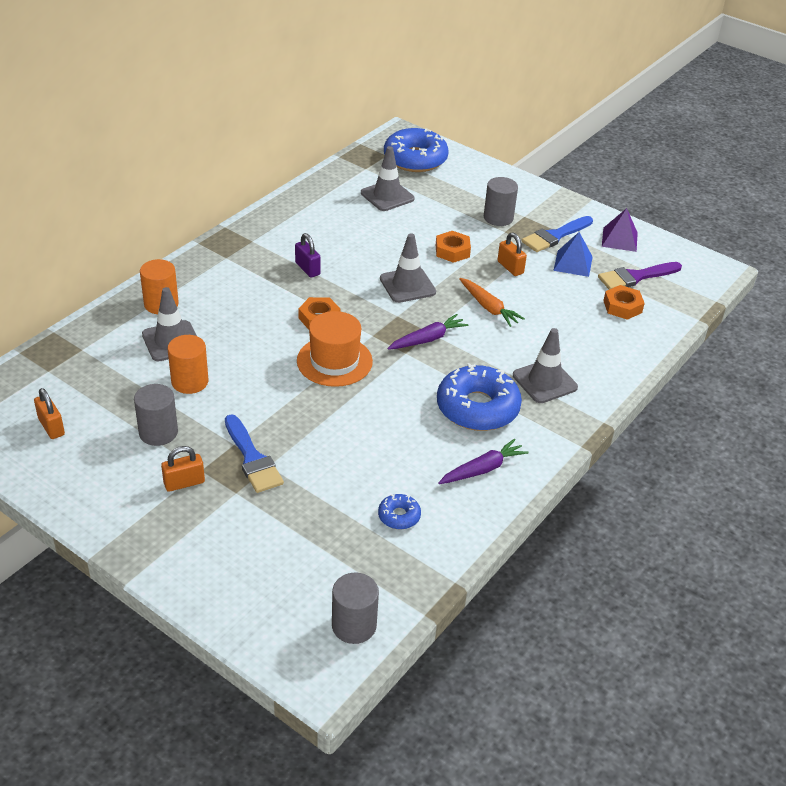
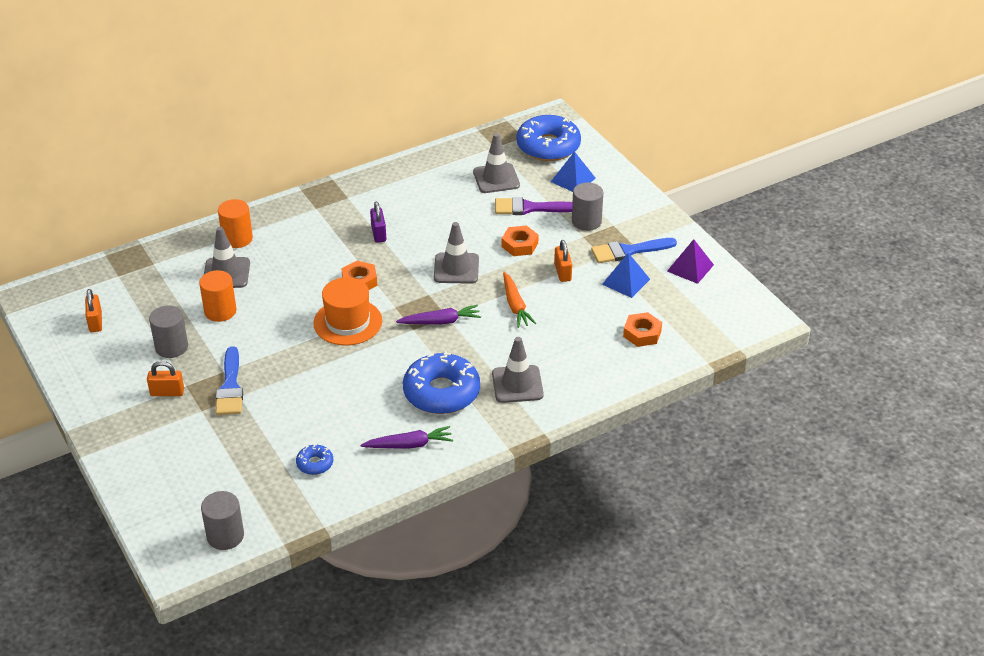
camera: 25 degrees right, 0 degrees up
purple brush [598,262,682,289] -> purple brush moved to [495,197,573,215]
none -> blue pyramid [551,151,596,192]

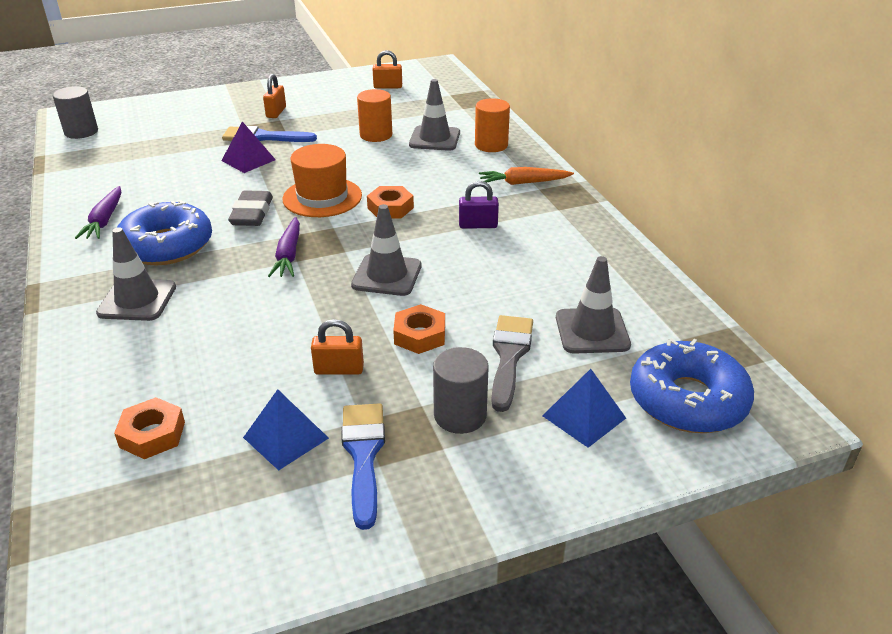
camera: 100 degrees right, 5 degrees down
grey cylinder [149,305,188,358] -> none
blue donut [296,444,333,475] -> none
purple brush [495,197,573,215] -> grey brush [491,315,533,412]
orange carrot [503,272,536,328] -> orange carrot moved to [479,167,574,185]
purple pyramid [667,239,714,284] -> purple pyramid moved to [221,121,276,173]
none -> grey eraser [228,190,273,226]

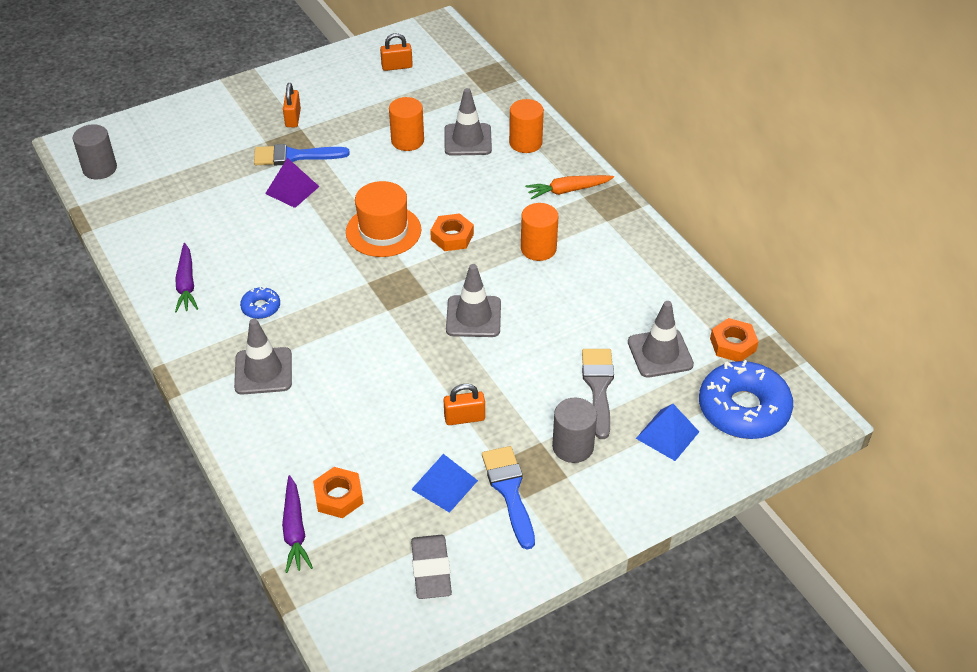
camera: 10 degrees left, 10 degrees up
blue donut [117,200,212,265] -> blue donut [240,287,280,319], size x0.46
grey eraser [228,190,273,226] -> grey eraser moved to [411,535,452,599]
purple carrot [268,217,300,277] -> purple carrot moved to [282,475,313,573]
orange nut [393,304,445,354] -> orange nut moved to [710,318,759,361]
purple padlock [459,181,499,229] -> orange cylinder [521,203,559,261]

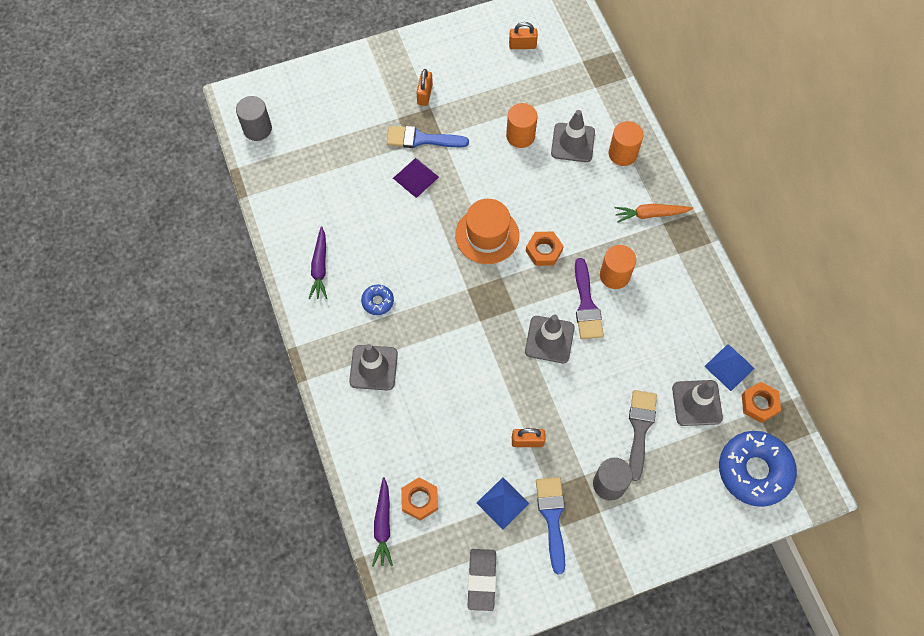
camera: 10 degrees right, 20 degrees up
blue pyramid [636,404,699,461] -> blue pyramid moved to [704,344,755,391]
none -> purple brush [575,258,604,339]

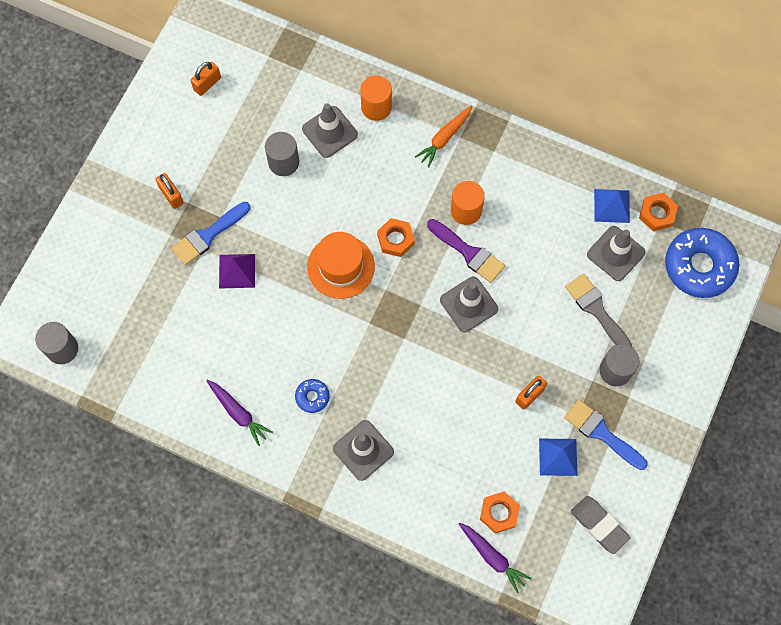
camera: 45 degrees left, 5 degrees up
orange cylinder [506,103,537,148] -> grey cylinder [265,132,299,176]

